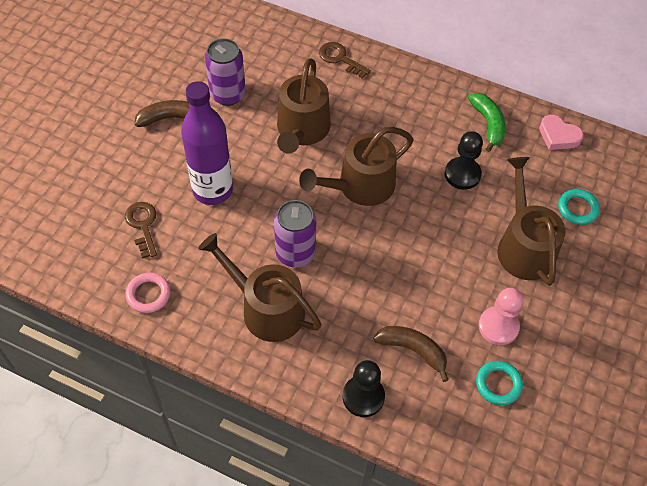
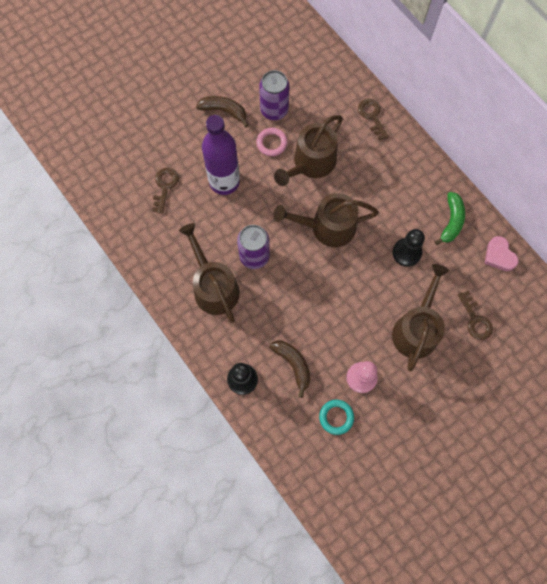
camera: 30 degrees right, 15 degrees up
pink ring [126,273,170,313] -> pink ring moved to [256,128,287,156]
turquoise ring [558,189,600,225] -> brown key [458,291,493,340]

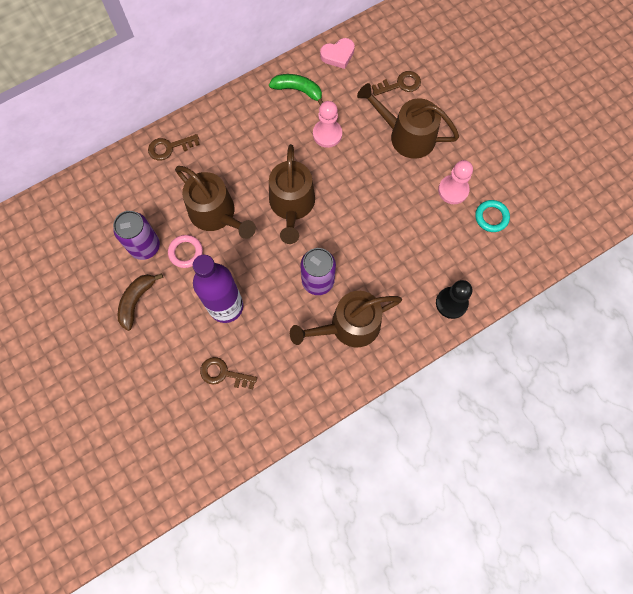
camera: 85 degrees left, 0 degrees up
brown banana [270,341,310,398] -> none
black pawn [392,229,425,267] -> pink pawn [313,101,342,148]

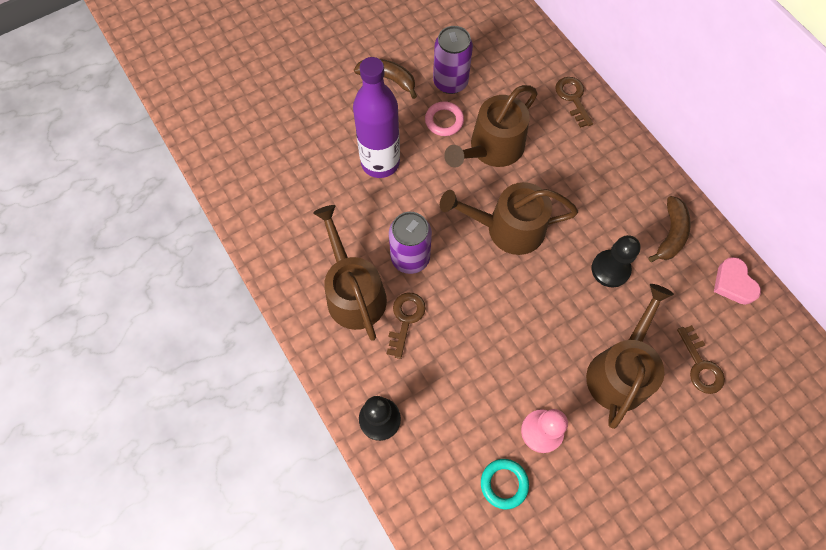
camera: 90 degrees right, 5 degrees down
brown key [200,357,257,389] -> brown key moved to [387,293,426,359]
green banana [269,74,323,105] -> brown banana [649,196,691,262]
pink pawn [313,101,342,148] -> black pawn [592,235,641,288]

